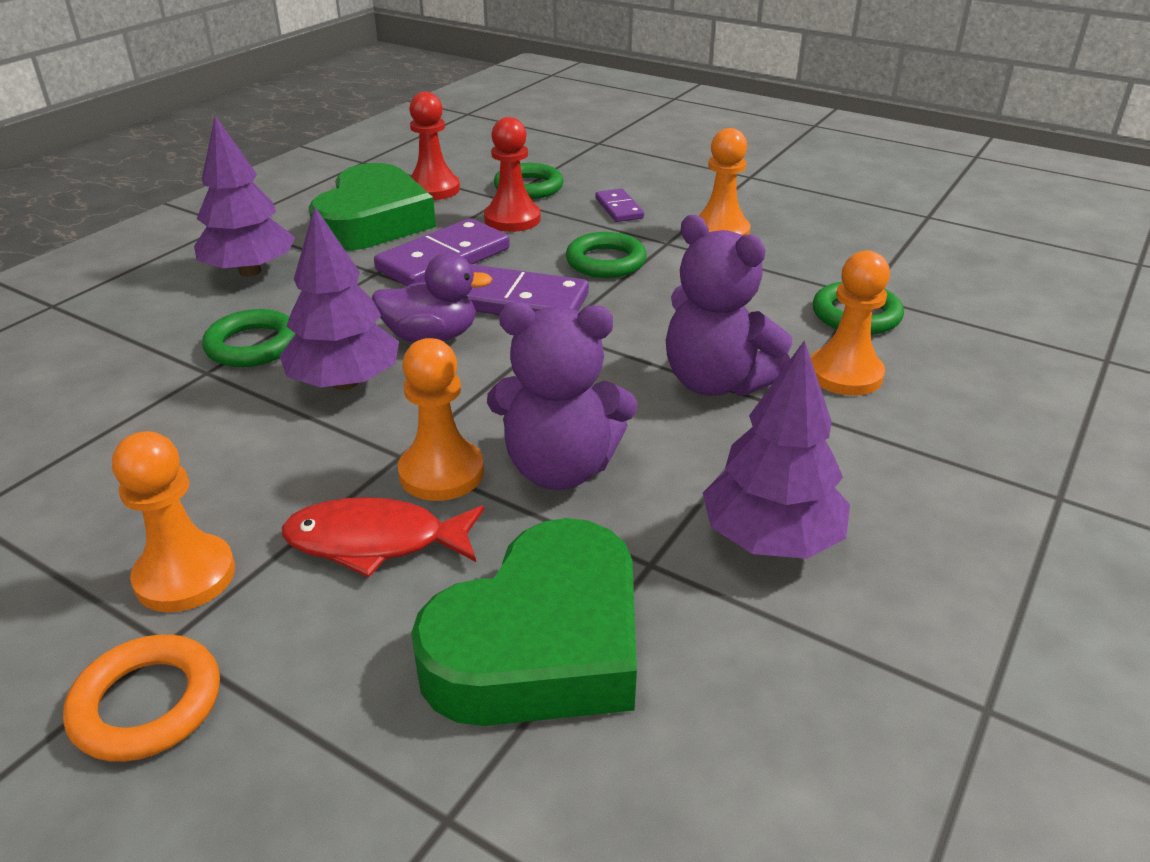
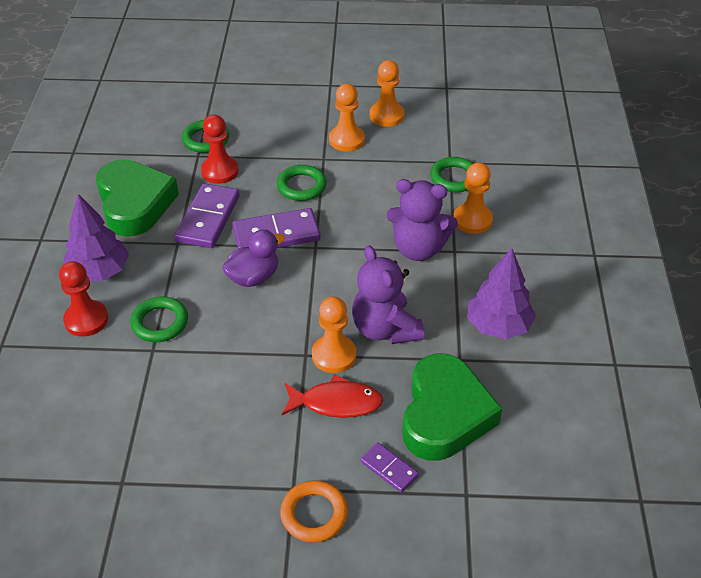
camera: 30 degrees left, 10 degrees up
orange pawn [112,431,235,612] -> orange pawn moved to [370,60,405,127]
purple tree [279,206,399,390] -> none
red fish [282,497,484,577] -> red fish turned 150 degrees counterclockwise [282,374,383,418]
red pawn [409,92,460,200] -> red pawn moved to [59,261,108,337]
purple teddy bear [487,302,637,490] -> purple teddy bear turned 90 degrees clockwise [352,245,424,344]
purple domino [595,188,644,222] -> purple domino moved to [360,442,419,493]

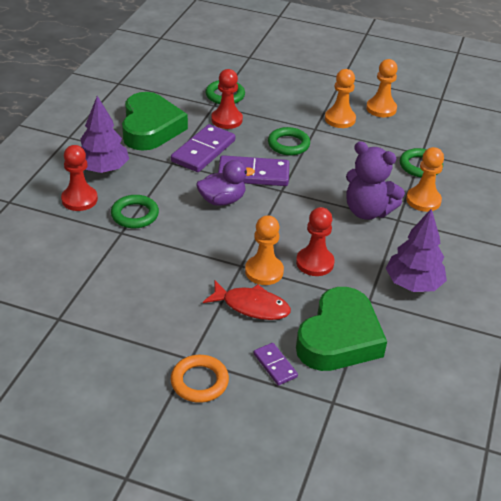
camera: 15 degrees right, 5 degrees down
purple teddy bear [352,245,424,344] -> red pawn [296,207,335,276]

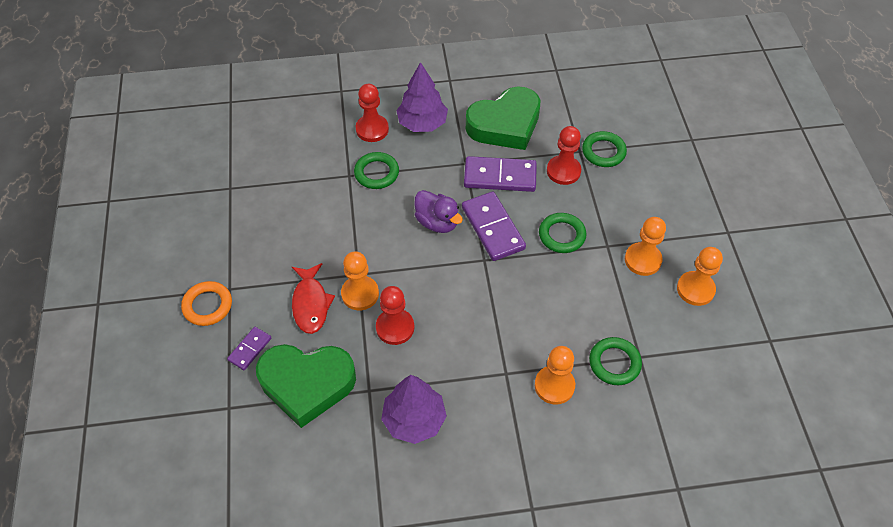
camera: 65 degrees right, 15 degrees up
purple teddy bear [346,141,405,220] -> none

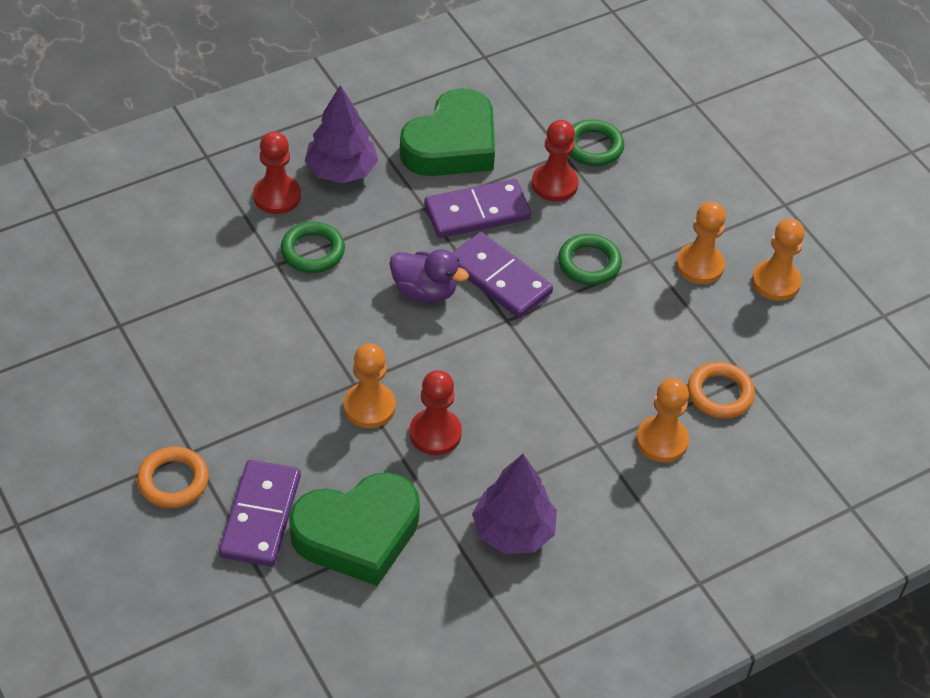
camera: 25 degrees left, 5 degrees down
purple domino [227,327,271,370] -> purple domino [219,460,301,567], size x1.86
red fish [292,263,335,334] -> none
green ring [589,337,642,385] -> orange ring [688,362,755,419]

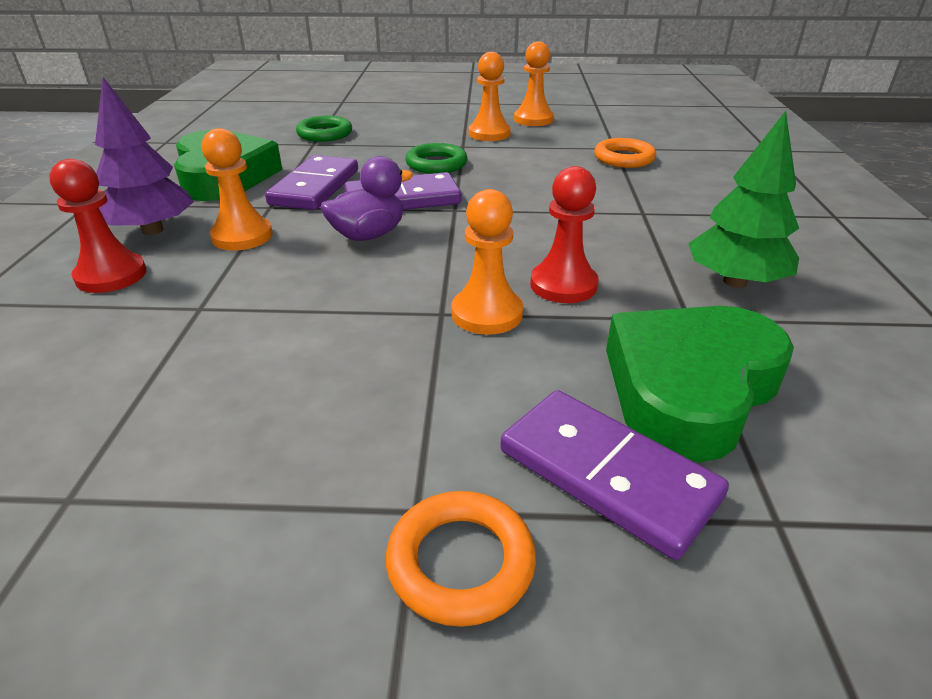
camera: 55 degrees left, 15 degrees down
green ring [281,222,345,273] -> none
green heart [289,472,420,586] -> green heart turned 150 degrees counterclockwise [606,306,794,462]
purple tree [472,454,557,554] -> green tree [688,111,799,288]
red pawn [532,120,579,202] -> none
orange pawn [636,378,689,462] -> orange pawn moved to [201,128,273,250]

